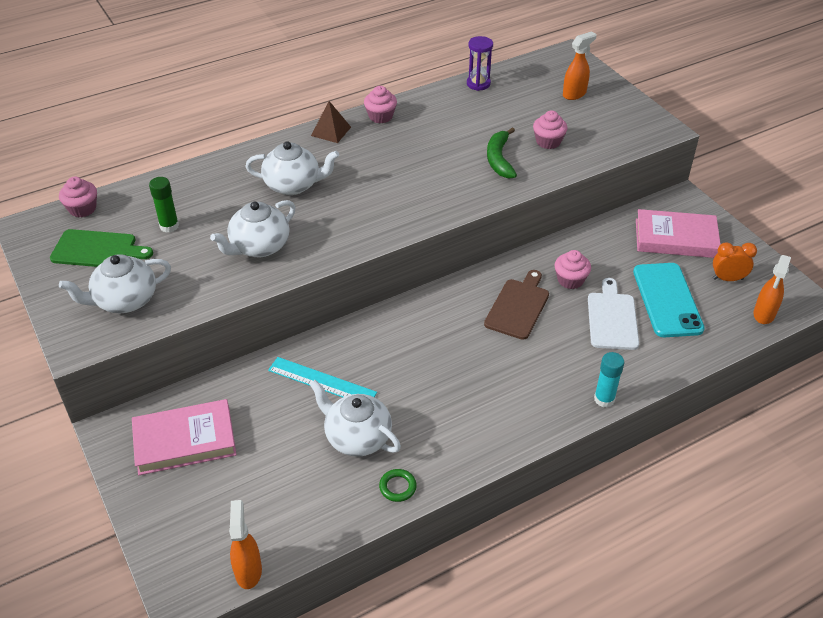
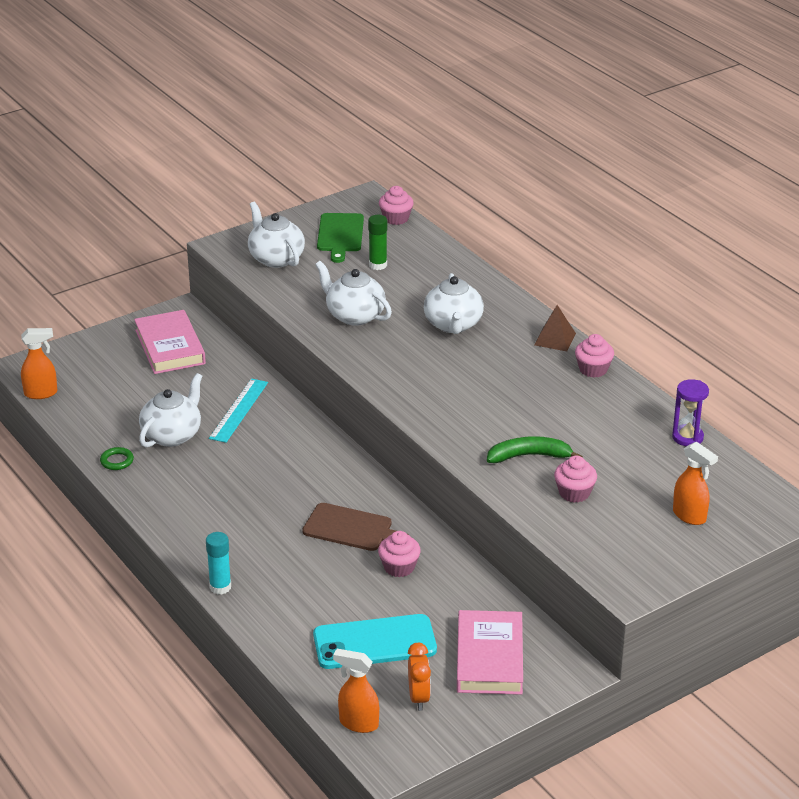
camera: 85 degrees right, 10 degrees down
white cutting board [588,278,639,350] -> none

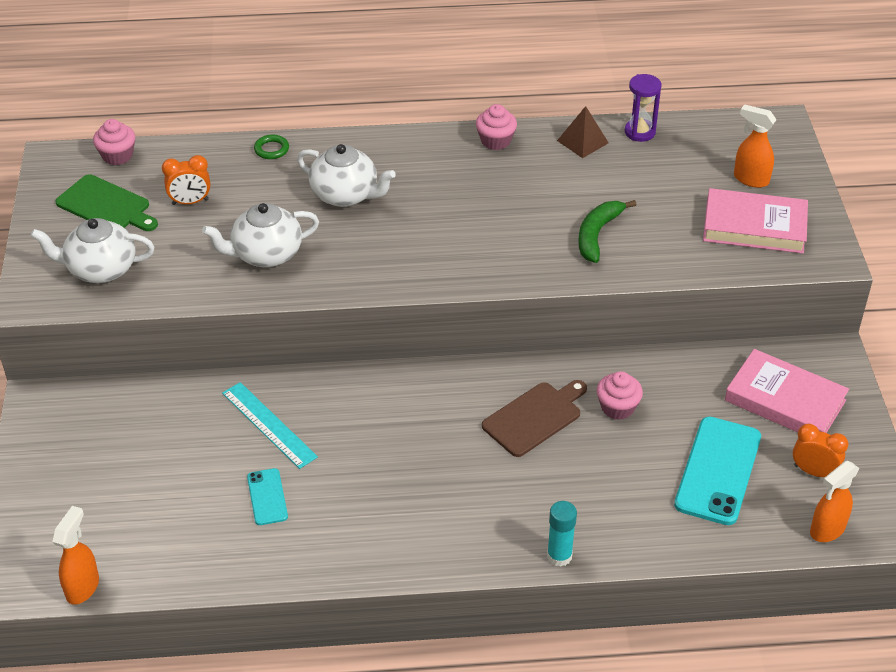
camera: 60 degrees left, 10 degrees up
green ring [100,447,134,470] -> green ring moved to [254,135,289,159]
pink book [134,310,206,374] -> pink book moved to [703,188,808,254]
white teapot [139,373,202,447] -> turquoise phone [247,468,288,525]
green glue stick [368,215,387,270] -> orange clock [162,155,210,205]
brown pyramid [534,305,576,351] -> brown pyramid moved to [557,106,609,158]
pink cupcake [554,456,597,503] -> none
orange spray bottle [673,442,718,525] -> orange spray bottle turned 135 degrees counterclockwise [734,104,776,188]

